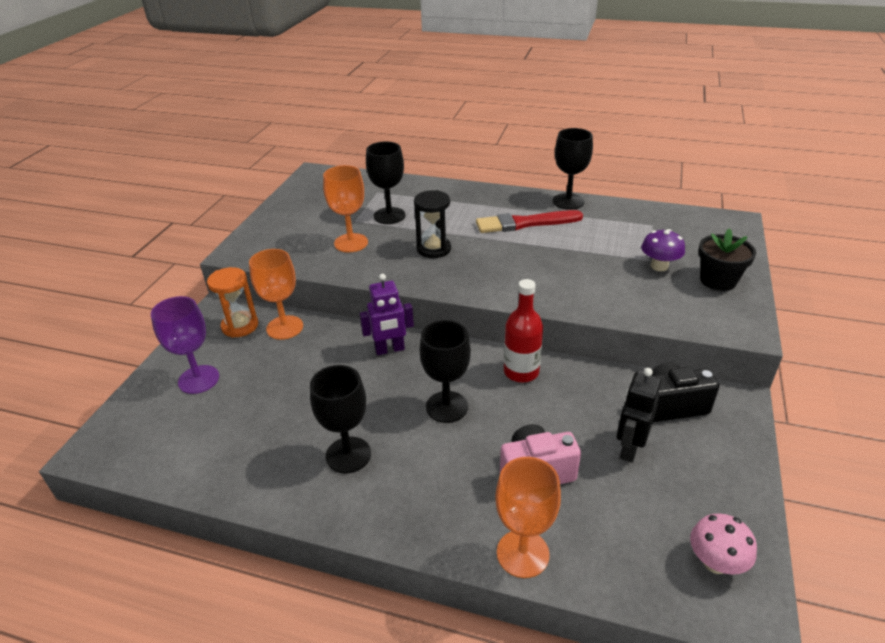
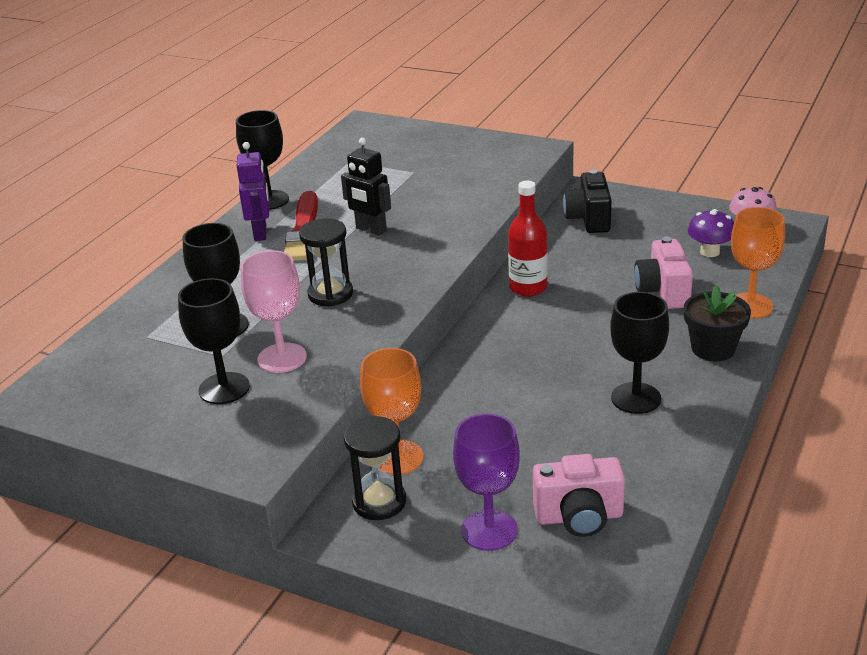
camera: 80 degrees left, 5 degrees down
orange hourglass [207,267,258,338] -> black hourglass [344,416,406,520]
orange goblet [323,165,368,252] -> pink goblet [241,250,307,373]
purple robot [360,274,414,355] -> purple robot moved to [237,142,269,241]
black goblet [419,320,471,423] -> black goblet moved to [178,278,250,404]
black robot [617,368,661,463] -> black robot moved to [341,138,391,236]
purple mushroom [641,229,685,271] -> purple mushroom moved to [688,209,734,257]
black flower pot [698,228,756,291] -> black flower pot moved to [684,285,751,361]
none -> pink camera [533,454,625,537]

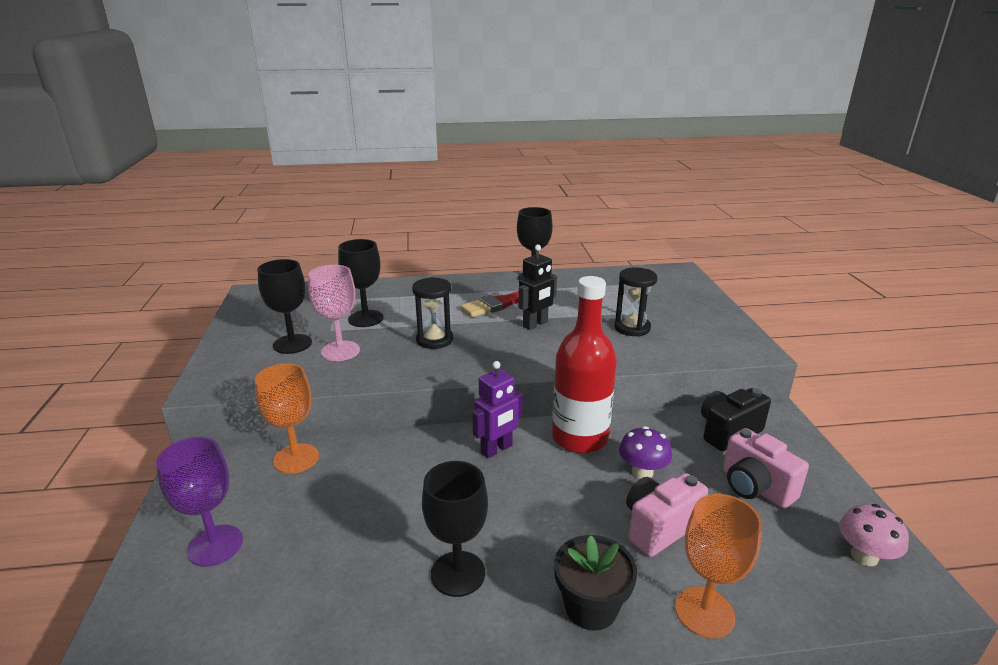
camera: 55 degrees right, 5 degrees down
purple robot [237,142,269,241] -> purple robot moved to [472,361,523,459]
black robot [341,138,391,236] -> black robot turned 135 degrees counterclockwise [519,245,557,330]
black hourglass [344,416,406,520] -> black hourglass moved to [615,267,657,337]
red bottle [508,181,548,297] -> red bottle [552,276,617,453], size x1.51
pink camera [533,454,625,537] -> pink camera moved to [723,428,809,508]
purple mushroom [688,209,734,257] -> purple mushroom moved to [619,426,672,479]

